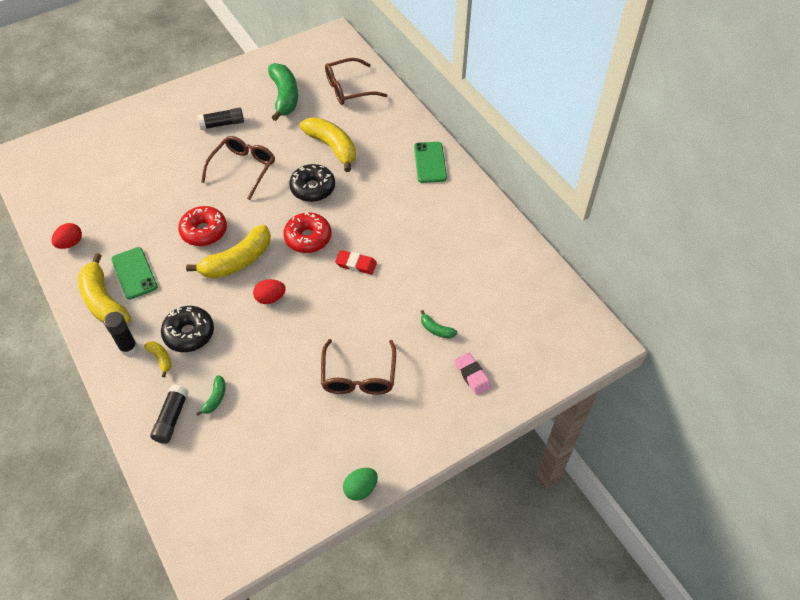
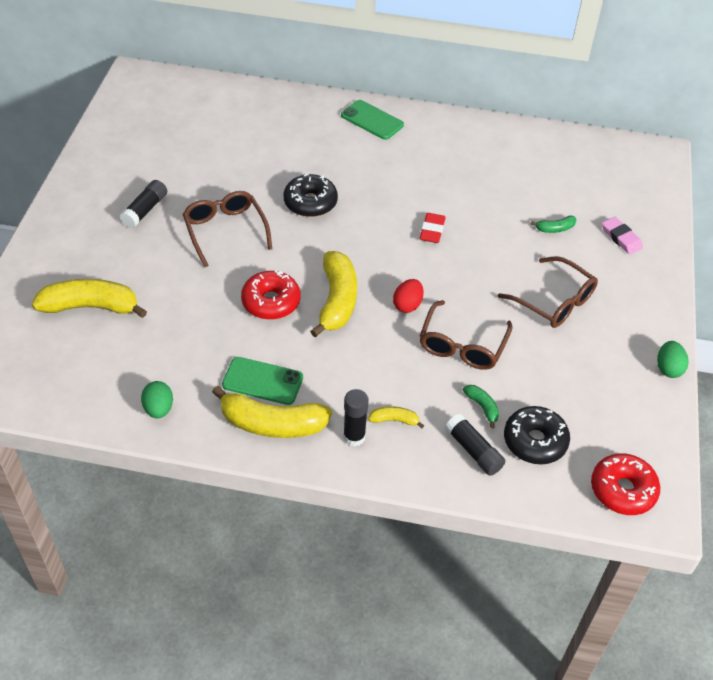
camera: 50 degrees left, 5 degrees down
red egg [51,223,82,249] -> green egg [141,381,173,419]
black donut [161,306,214,352] -> black donut moved to [504,406,570,464]
green banana [268,63,298,121] -> none
red donut [283,212,331,253] -> red donut moved to [591,453,660,515]
yellow banana [300,117,356,172] -> yellow banana moved to [32,279,147,318]
brown glasses [325,58,387,105] -> brown glasses moved to [420,300,513,370]
red eraser [335,250,377,275] -> red eraser turned 45 degrees counterclockwise [420,213,445,243]
pink eraser [454,352,491,395] -> pink eraser turned 45 degrees clockwise [602,217,643,254]

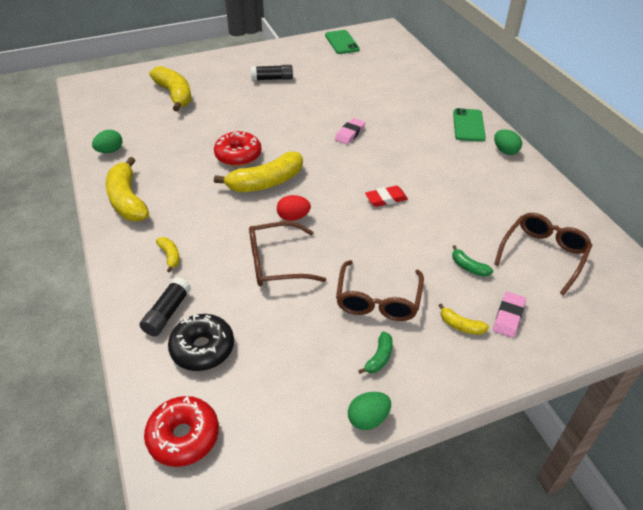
camera: 60 degrees right, 5 degrees down
brown glasses [183,191,272,267] -> brown glasses moved to [494,213,592,295]
green phone [222,357,303,405] -> green phone moved to [325,30,360,54]
black donut [284,173,338,217] -> pink eraser [335,118,365,145]
black glue stick [343,389,369,446] -> none
green banana [463,385,499,428] -> green banana moved to [358,331,393,374]
none -> yellow banana [438,304,489,335]
none -> green egg [494,130,522,155]

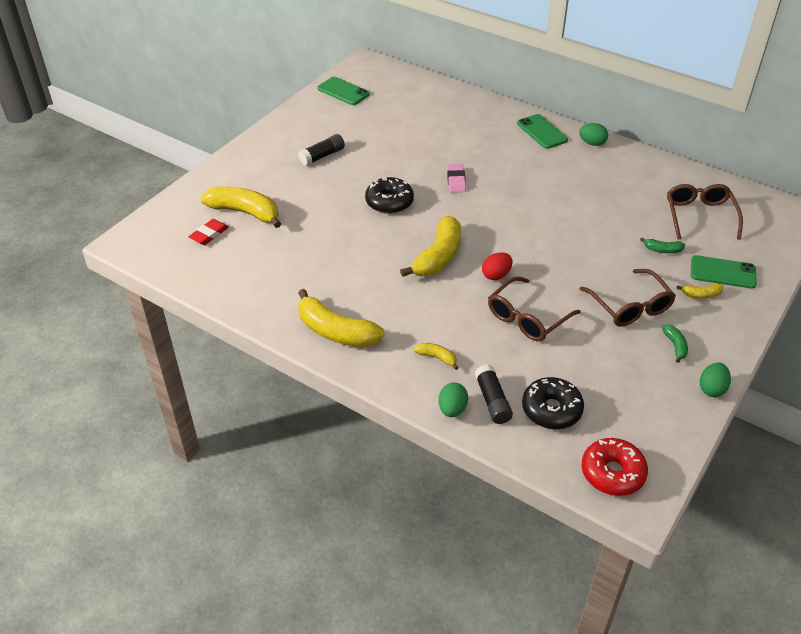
camera: 35 degrees left, 0 degrees up
green egg [92,130,122,153] -> green egg moved to [439,383,468,417]
red donut [214,131,262,166] -> none
red eraser [365,186,408,207] -> red eraser moved to [188,219,229,245]
pink eraser [493,292,526,338] -> green phone [691,255,757,289]
none -> black donut [365,177,414,214]

